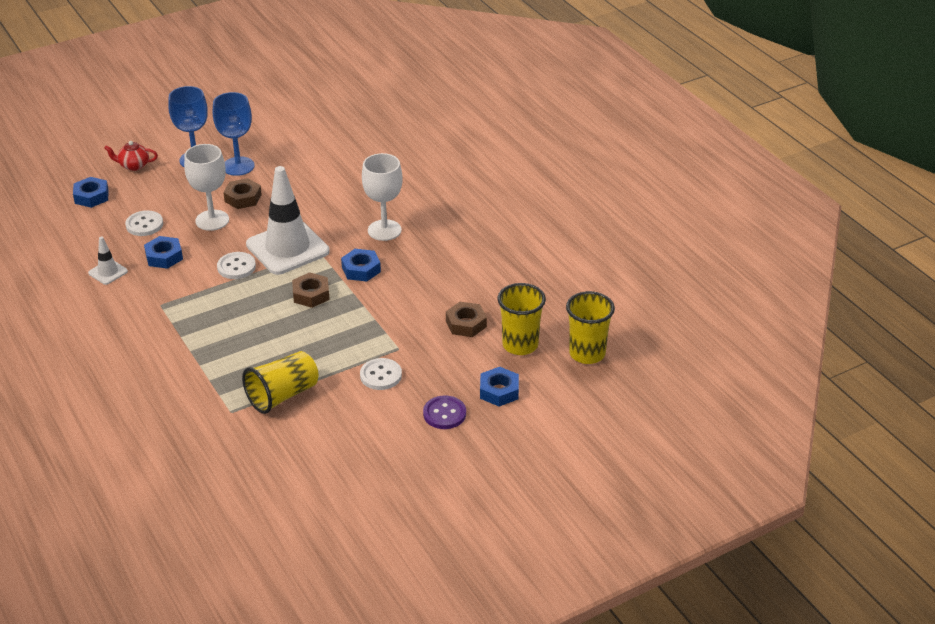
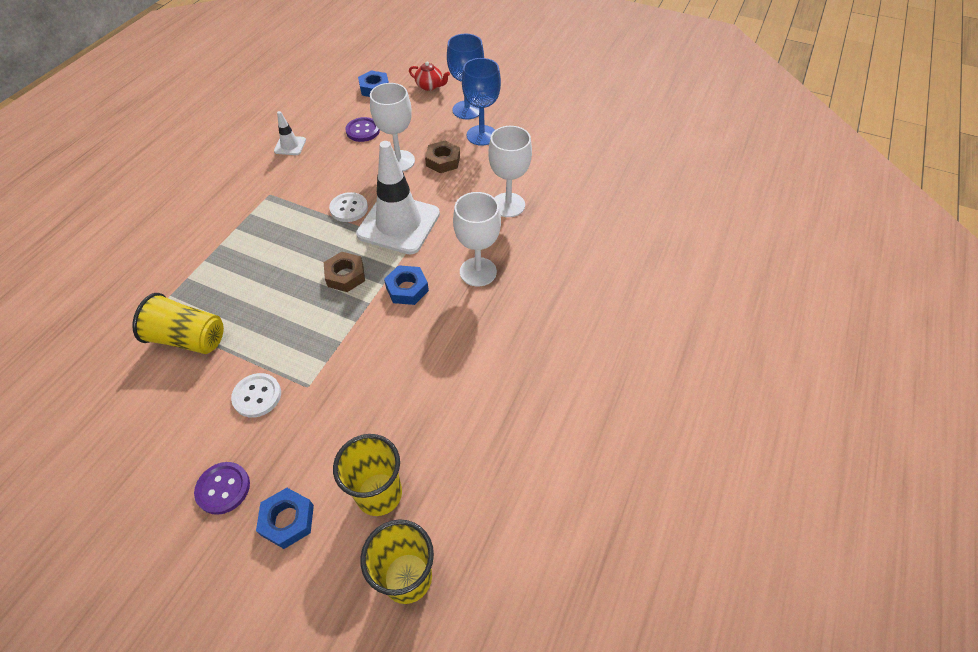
camera: 55 degrees right, 15 degrees up
red teapot [104,141,158,171] -> red teapot turned 150 degrees clockwise [409,62,450,91]
white button [125,210,163,236] -> purple button [345,117,380,142]
blue nut [144,236,183,269] -> none
brown nut [446,302,487,337] -> none
none -> white goblet [488,126,532,217]

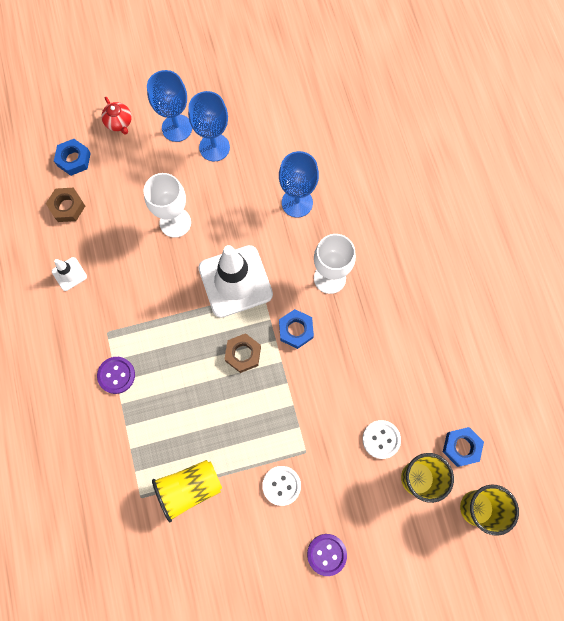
camera: 40 degrees left, 20 degrees up
blue nut [256,488,314,549] -> blue nut moved to [443,427,484,467]
white button [329,192,368,222] -> white button moved to [362,420,401,459]
purple button [345,117,380,142] -> purple button moved to [97,357,135,394]
red teapot [409,62,450,91] -> red teapot turned 75 degrees clockwise [101,97,132,135]
brown nut [425,140,460,173] -> brown nut moved to [46,188,85,222]
white goblet [488,126,532,217] -> blue goblet [279,151,319,218]

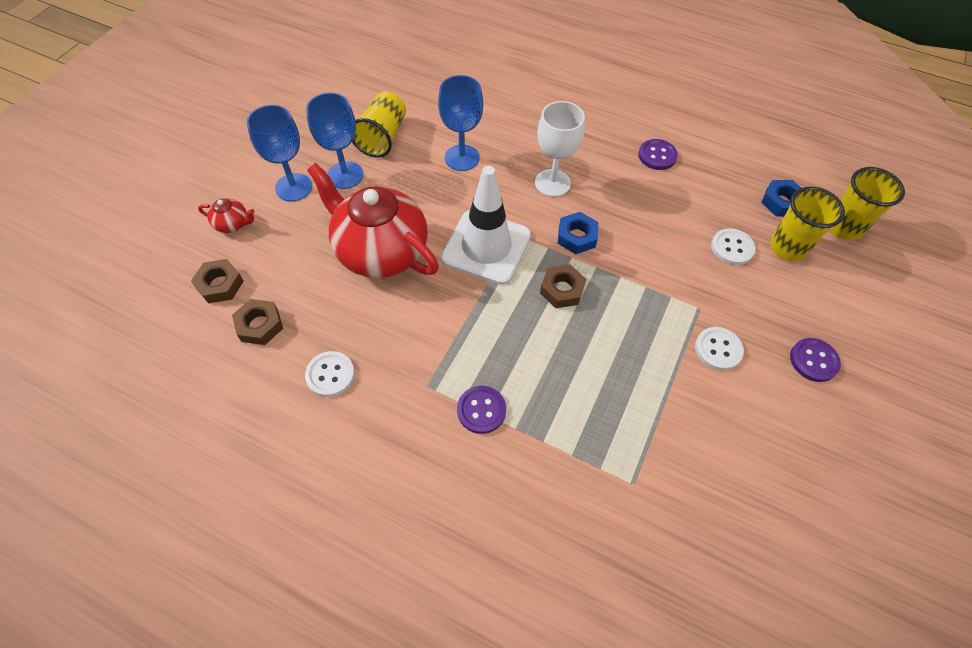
camera: 50 degrees left, 15 degrees down
white traffic cone [52,257,87,291] -> white button [305,351,355,397]
blue nut [54,139,91,176] -> brown nut [191,259,244,304]
white goblet [143,173,191,238] -> red teapot [307,163,439,278]
yellow cup [152,460,222,522] -> yellow cup moved to [352,91,406,158]
none -> purple button [638,139,678,170]

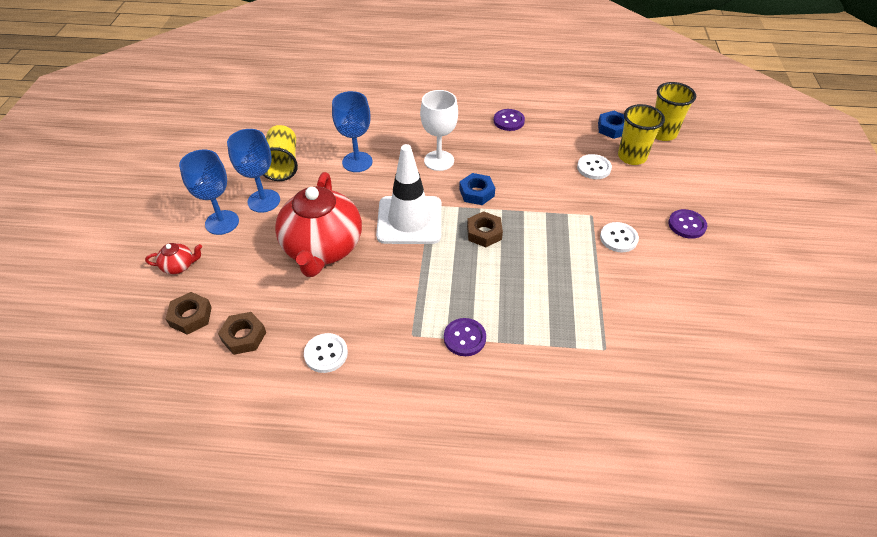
camera: 20 degrees left, 10 degrees down
red teapot [307,163,439,278] -> red teapot turned 105 degrees counterclockwise [275,172,362,277]

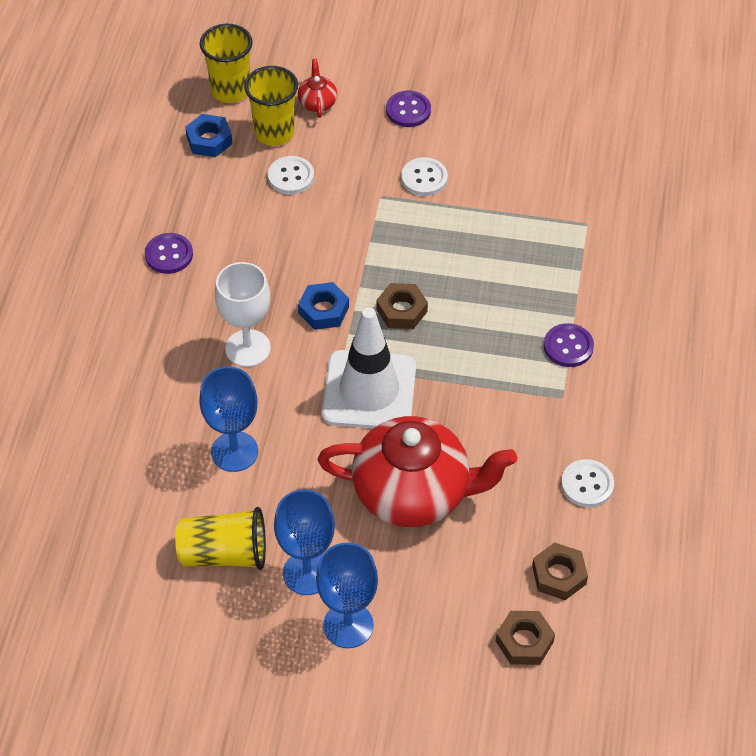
camera: 85 degrees left, 5 degrees up
red teapot [145,243,202,274] -> red teapot moved to [298,59,337,118]

